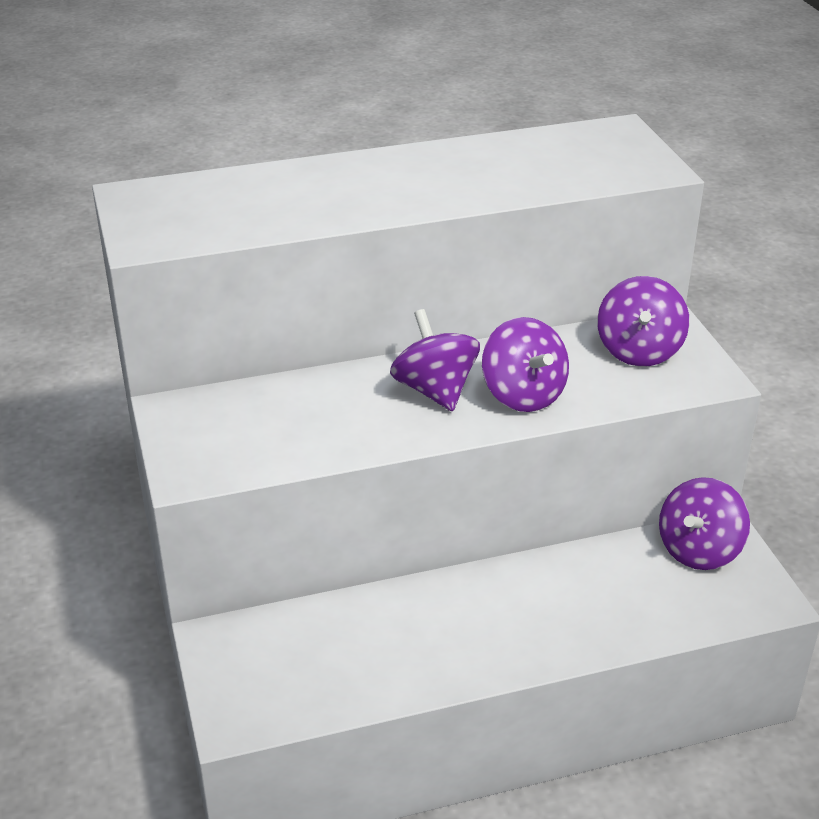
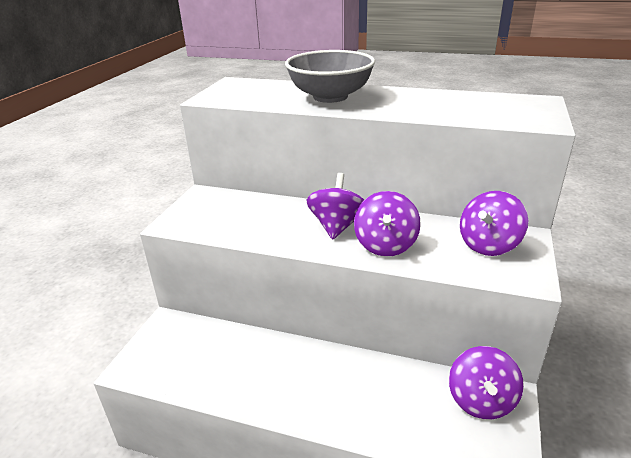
camera: 35 degrees right, 5 degrees down
purple spinning top [659,477,750,570] -> purple spinning top turned 60 degrees counterclockwise [449,346,524,420]
none -> grey bowl [285,50,375,103]

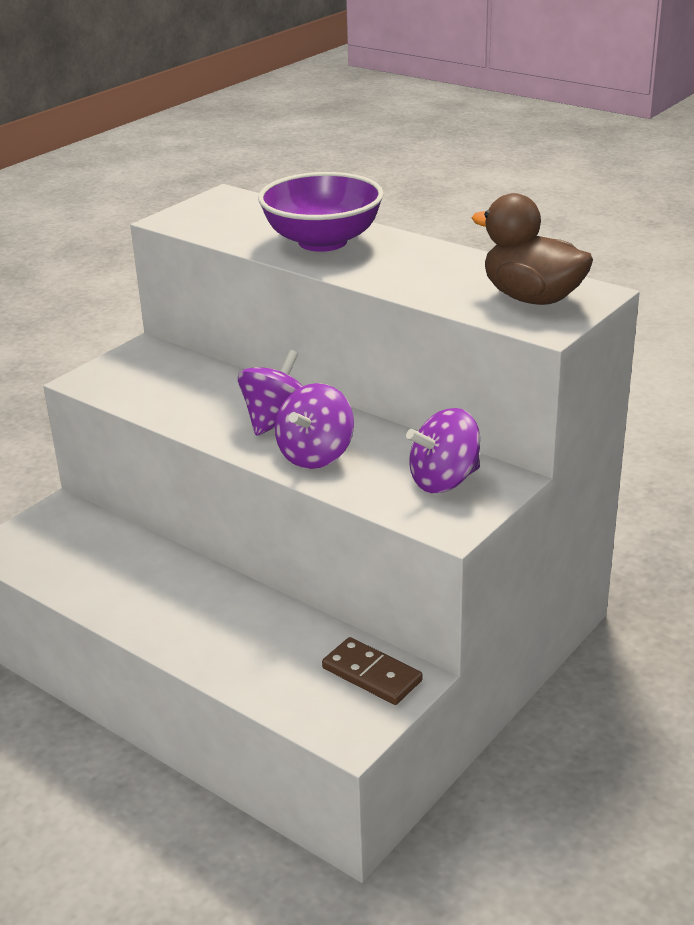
camera: 20 degrees right, 0 degrees up
grey bowl [285,50,375,103] -> purple bowl [258,172,384,252]
purple spinning top [449,346,524,420] -> brown domino [322,637,423,705]
none -> brown duck [472,193,593,305]

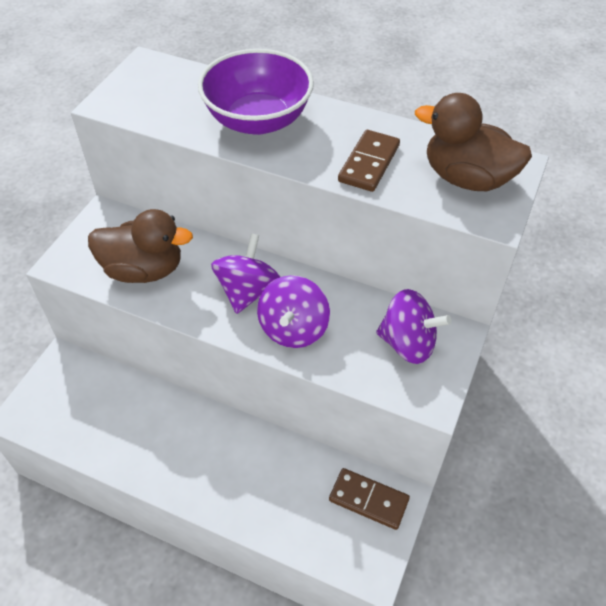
camera: 15 degrees left, 20 degrees up
purple spinning top [406,408,480,493] -> purple spinning top turned 120 degrees counterclockwise [376,289,451,364]
none -> brown duck [88,209,193,283]
none -> brown domino [338,130,400,192]

